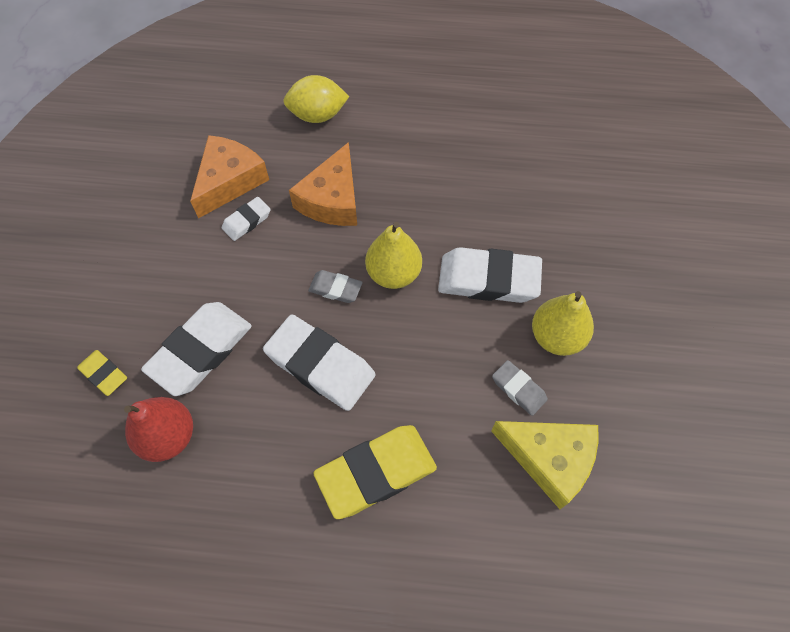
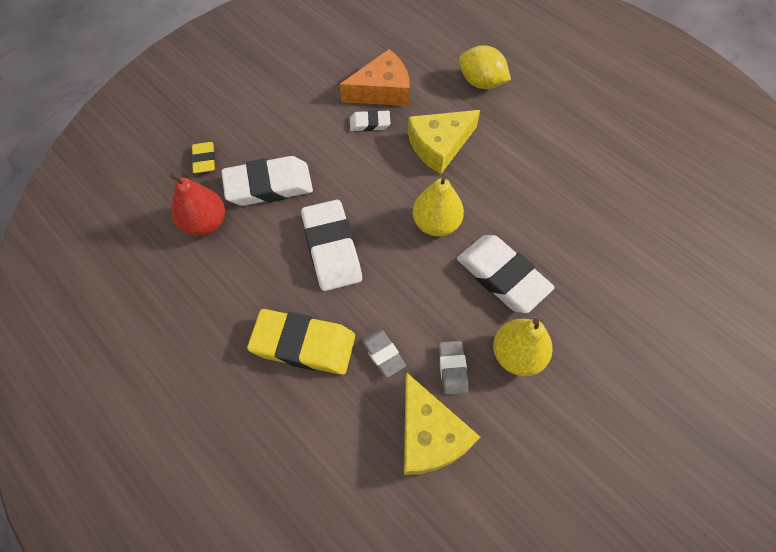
camera: 40 degrees right, 0 degrees up
orange cheese [289,142,357,226] -> yellow cheese [408,110,480,174]
grey eraser [308,270,362,303] -> grey eraser moved to [361,329,406,378]

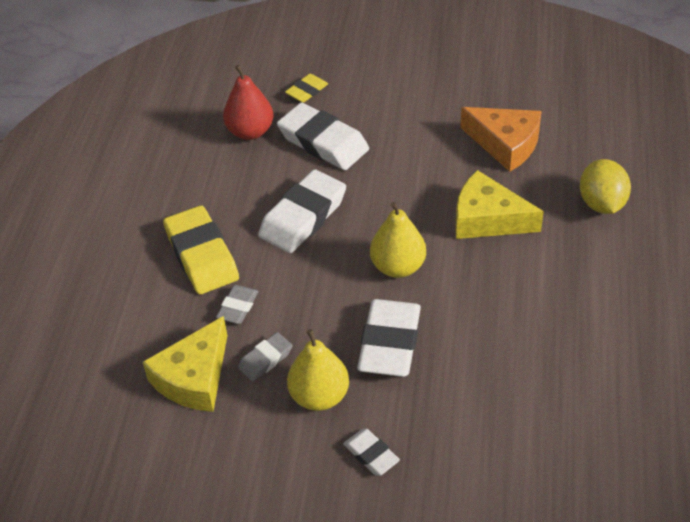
camera: 55 degrees right, 15 degrees down
white eraser [350,110,390,131] -> white eraser moved to [343,429,400,476]

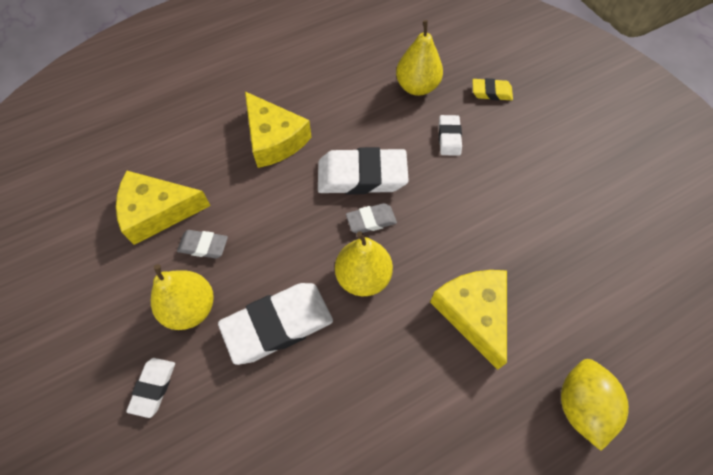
camera: 50 degrees right, 15 degrees up
yellow eraser [163,205,239,294] -> yellow cheese [245,92,312,168]
grey eraser [216,285,259,324] -> grey eraser moved to [346,203,397,233]
red pear [223,65,273,140] -> yellow pear [396,20,443,96]
white eraser [277,102,369,170] -> white eraser [439,115,462,156], size x0.52
orange cheese [460,107,542,172] -> none
yellow lemon [580,159,631,214] -> yellow lemon turned 45 degrees counterclockwise [561,359,629,451]

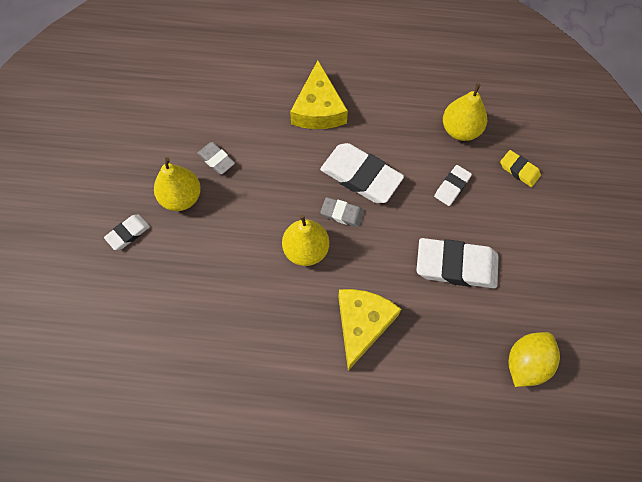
camera: 35 degrees right, 5 degrees up
yellow cheese [116,171,211,245] -> none
white eraser [218,283,333,365] -> white eraser moved to [416,238,499,288]
yellow lemon [561,359,629,451] -> yellow lemon moved to [508,332,560,387]

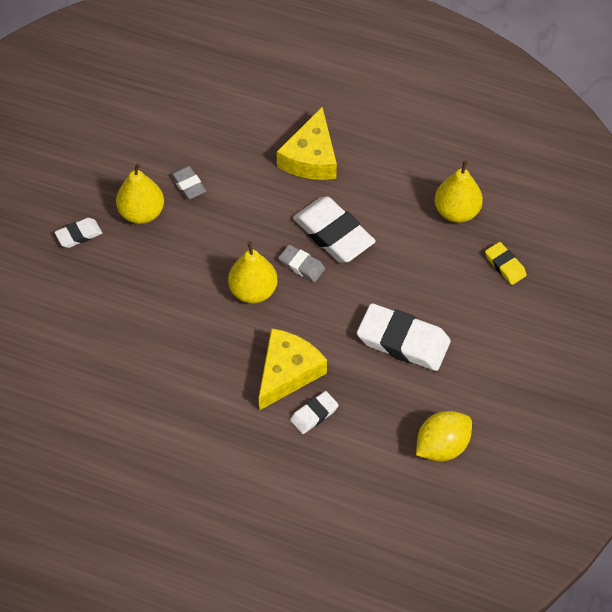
camera: 15 degrees right, 10 degrees down
white eraser [434,165,472,206] -> white eraser moved to [290,391,339,434]

